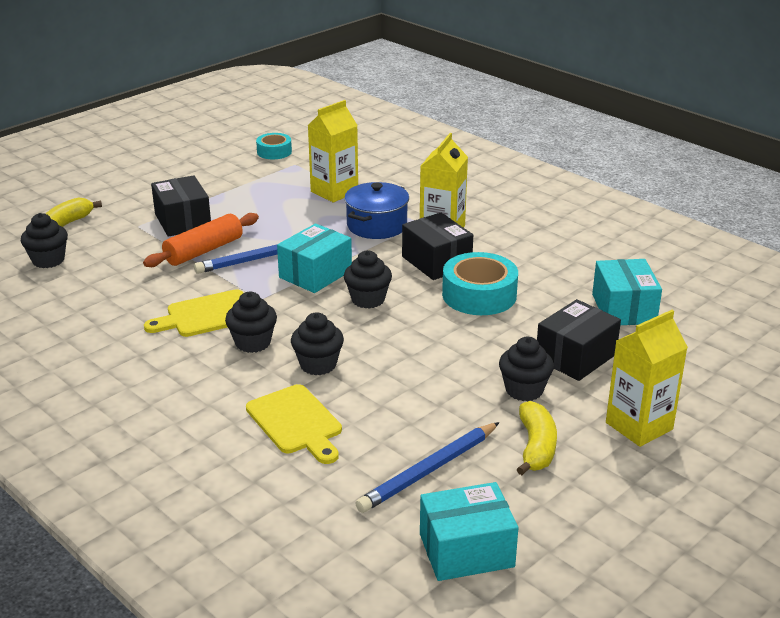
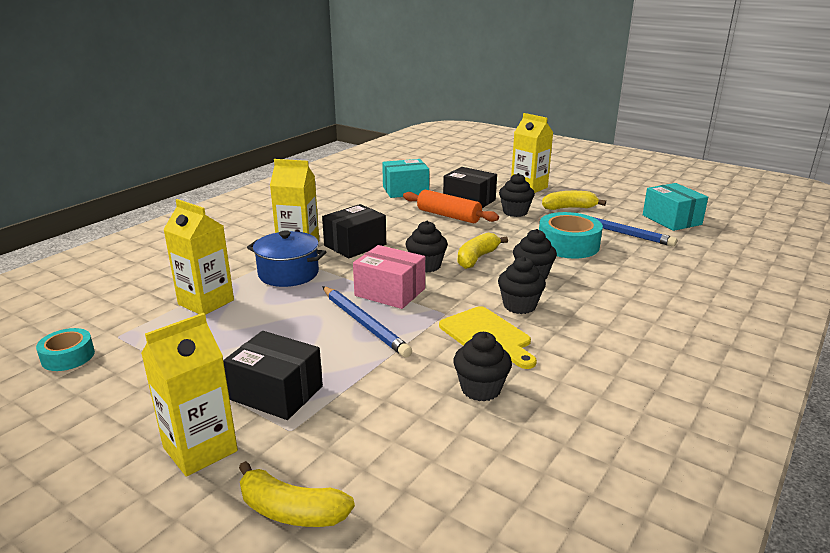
camera: 100 degrees left, 5 degrees down
black cupcake [21,213,68,268] -> black cupcake moved to [453,332,512,402]
orange rolling pin [143,213,259,267] -> orange rolling pin moved to [403,190,499,223]
black box [151,175,211,237] -> black box turned 60 degrees clockwise [223,331,323,420]
yellow cutting board [246,384,342,464] -> none
turquoise box [277,224,352,293] -> pink box [353,245,425,309]
turquoise tape [442,252,518,315] -> turquoise tape moved to [539,212,603,259]
none -> yellow carton [141,313,238,477]
none -> yellow banana [458,233,508,269]

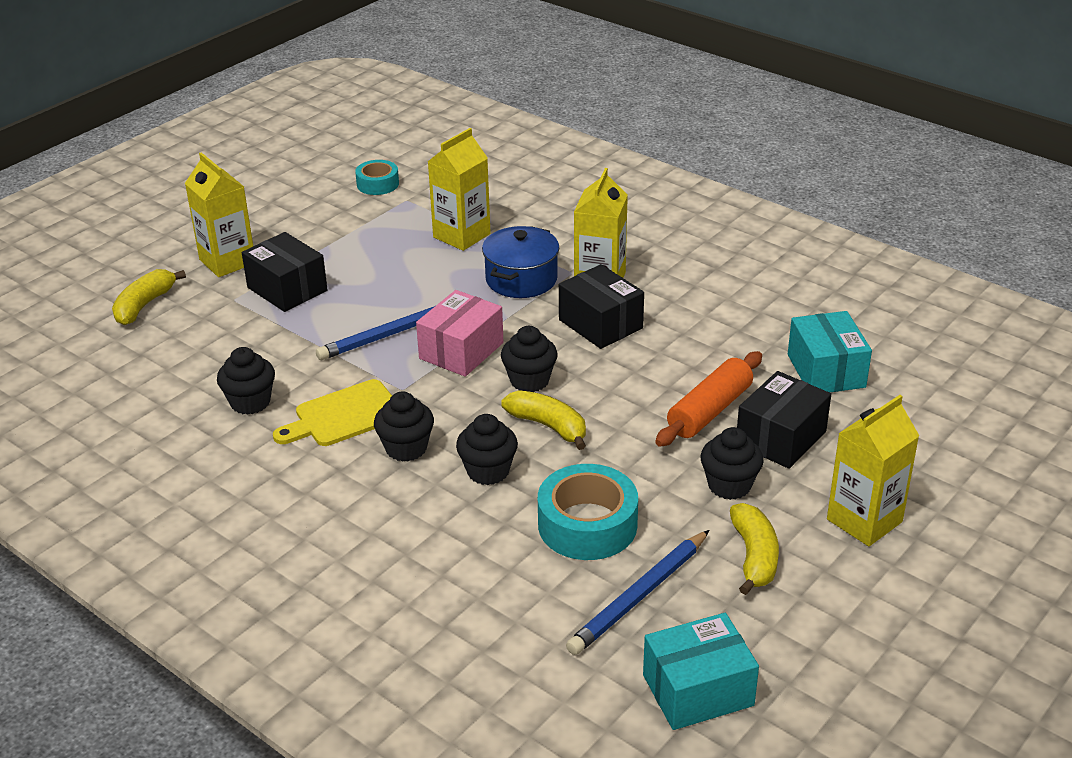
camera: 95 degrees right, 10 degrees up
black box [223,331,323,420] -> black box turned 75 degrees counterclockwise [242,232,328,312]

